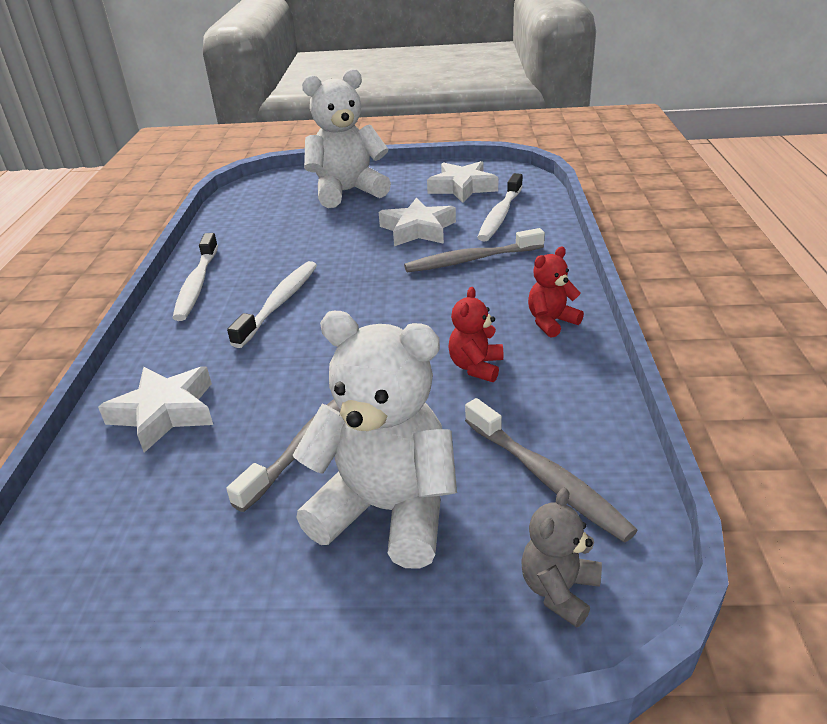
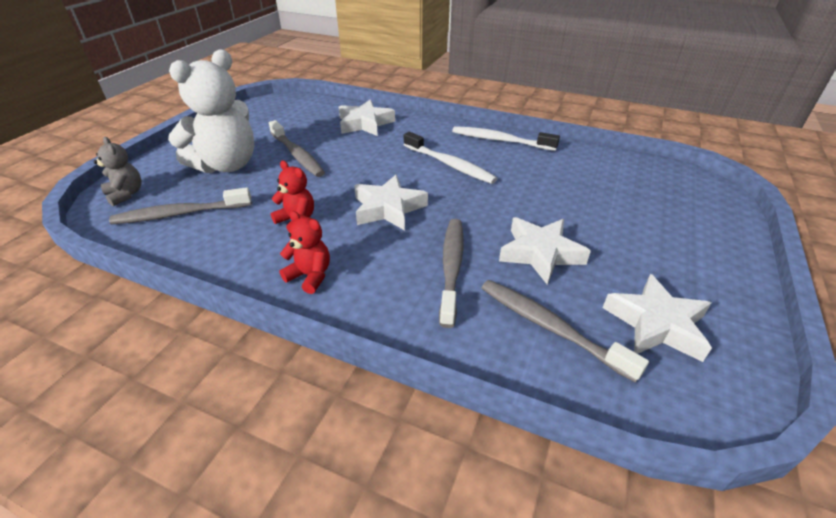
camera: 110 degrees right, 5 degrees up
white teddy bear [302,69,391,208] -> none
white toothbrush [477,173,523,241] -> grey toothbrush [482,280,649,383]
red teddy bear [528,247,584,338] -> red teddy bear turned 45 degrees counterclockwise [279,211,330,294]
none -> white star [354,175,428,230]

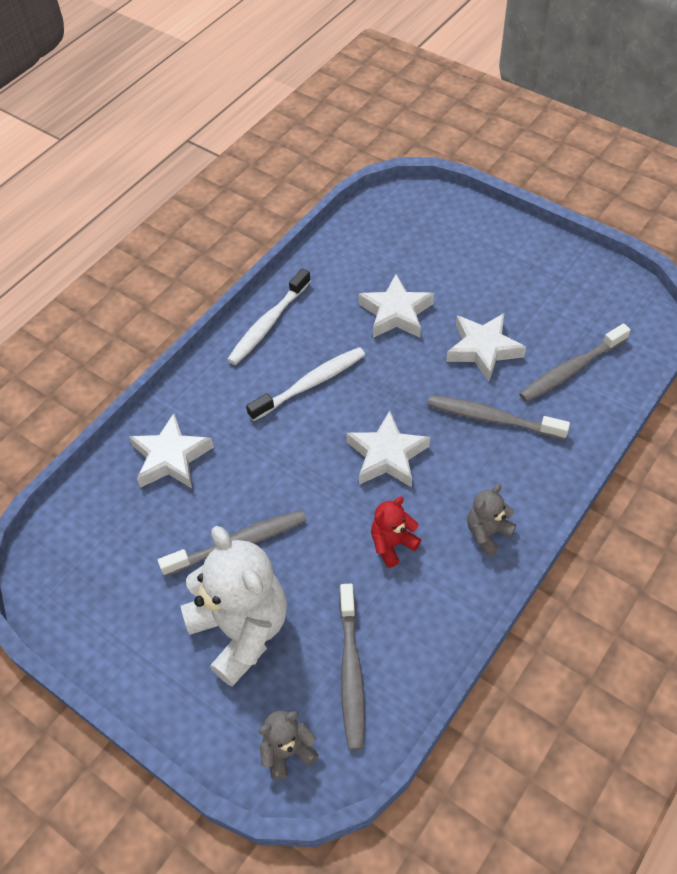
camera: 75 degrees left, 15 degrees up
red teddy bear [279,211,330,294] -> grey teddy bear [467,484,516,557]
white star [603,274,712,362] -> white star moved to [359,274,434,338]

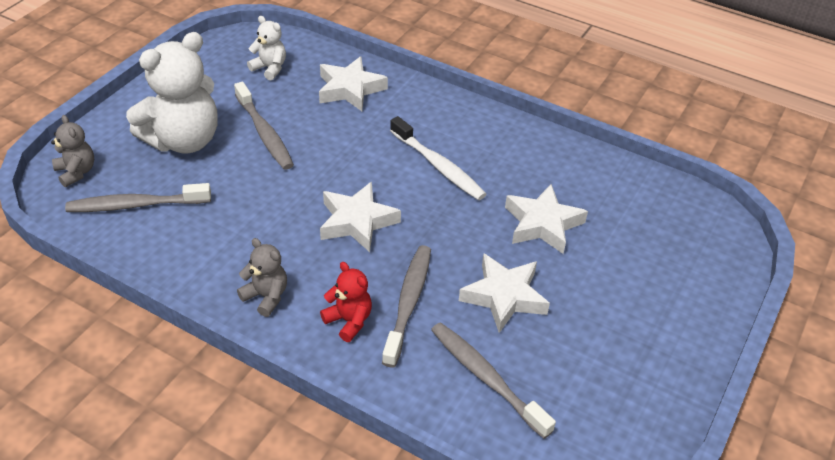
camera: 80 degrees right, 10 degrees down
white toothbrush [227,268,311,365] -> none
red teddy bear [371,497,421,568] -> red teddy bear moved to [320,262,372,342]
none -> white teddy bear [247,16,286,80]

